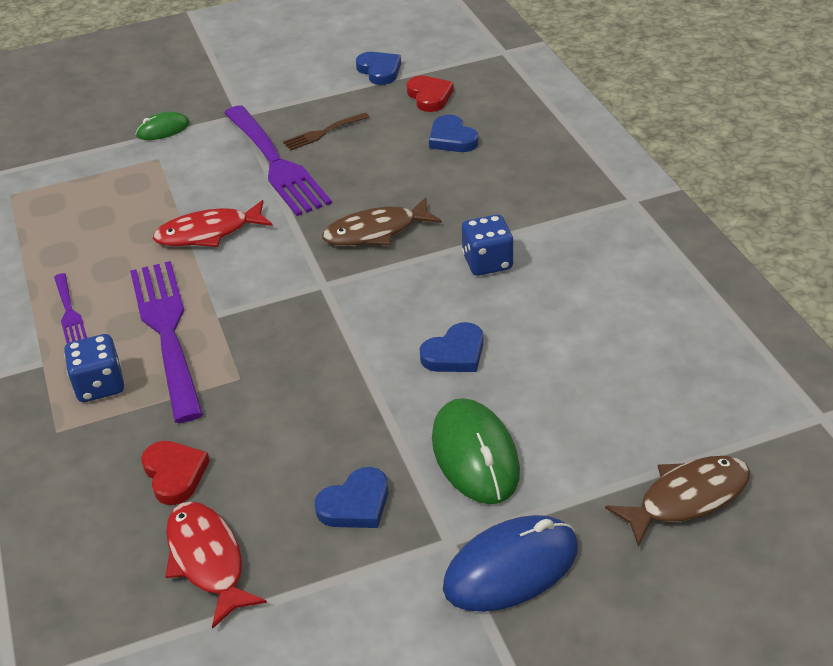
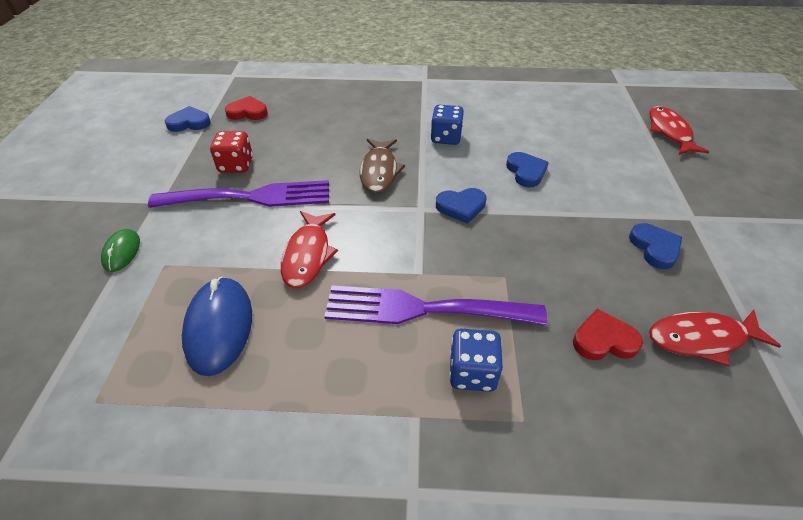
camera: 70 degrees left, 5 degrees up
purple fork [54,273,87,343] -> none
brown fork [283,112,370,150] -> red dice [210,131,253,173]
blue heart [429,115,478,152] -> blue heart moved to [436,188,487,224]
green mouse [432,398,520,504] -> none
blue mouse [443,515,578,612] -> blue mouse moved to [182,277,252,376]
brown fish [605,456,750,547] -> red fish [649,106,709,155]

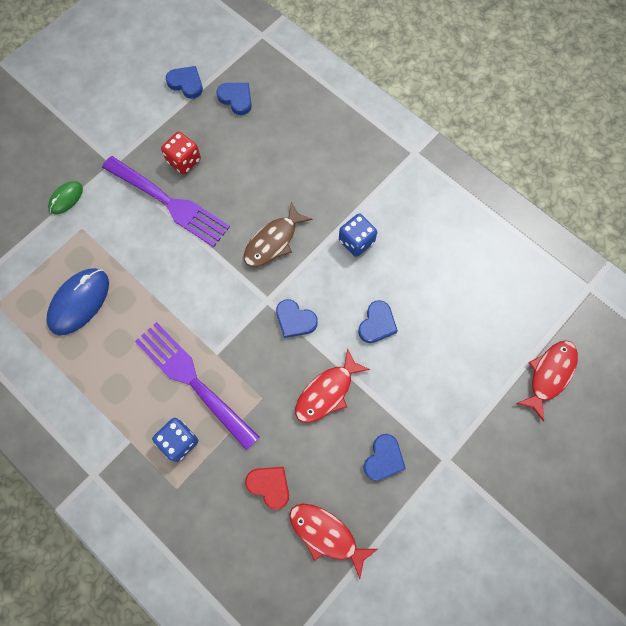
camera: 40 degrees right, 25 degrees up
red heart [225,96,268,120] -> blue heart [217,83,252,115]
red fish [281,211,338,288] -> red fish moved to [295,348,370,423]

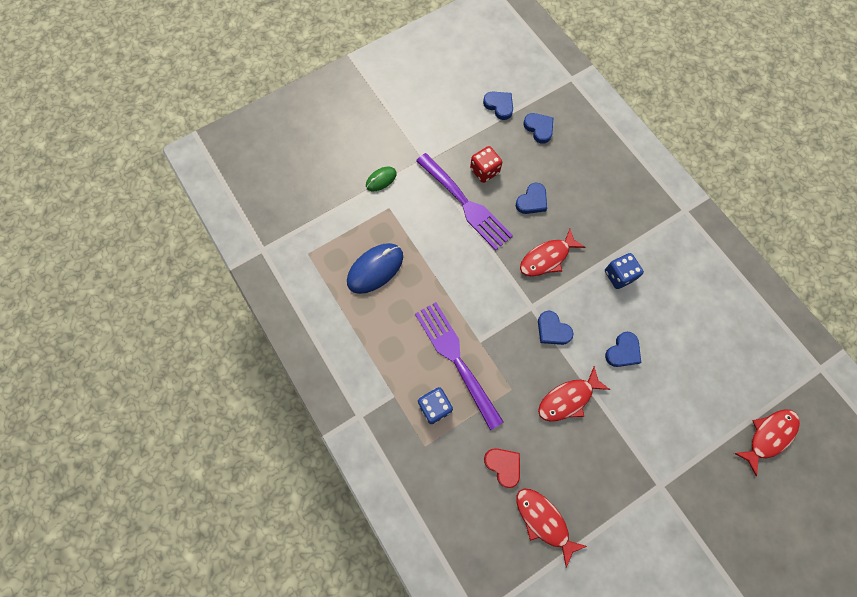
camera: 15 degrees right, 0 degrees up
brown fish [244,202,312,267] -> red fish [520,229,585,276]
blue heart [363,434,406,481] -> blue heart moved to [516,183,547,214]

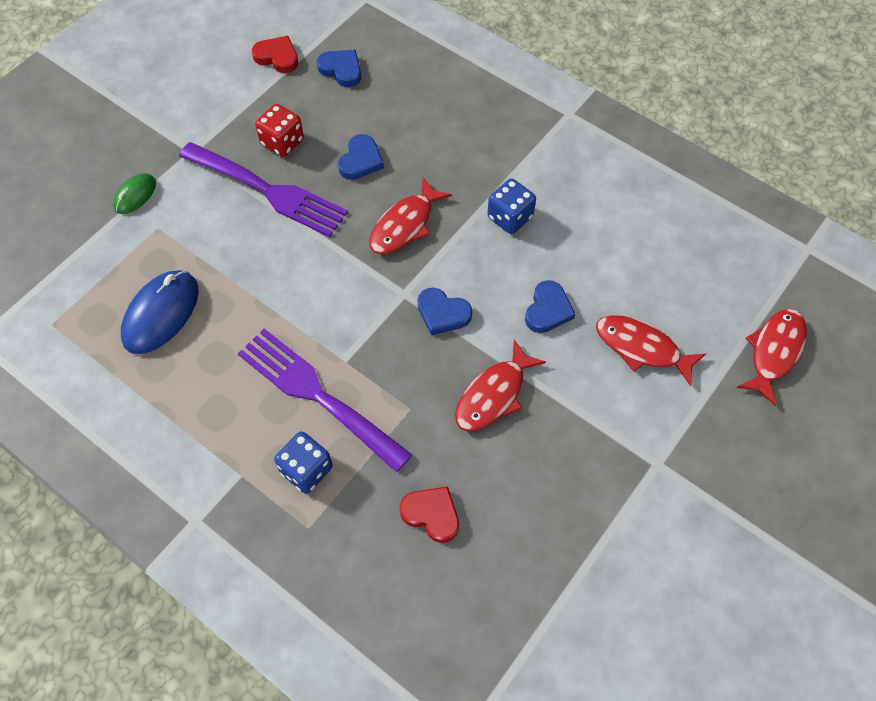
camera: 20 degrees left, 10 degrees down
blue heart [483,91,513,120] -> red heart [252,36,298,73]
red fish [517,489,587,568] -> red fish moved to [596,315,706,386]

